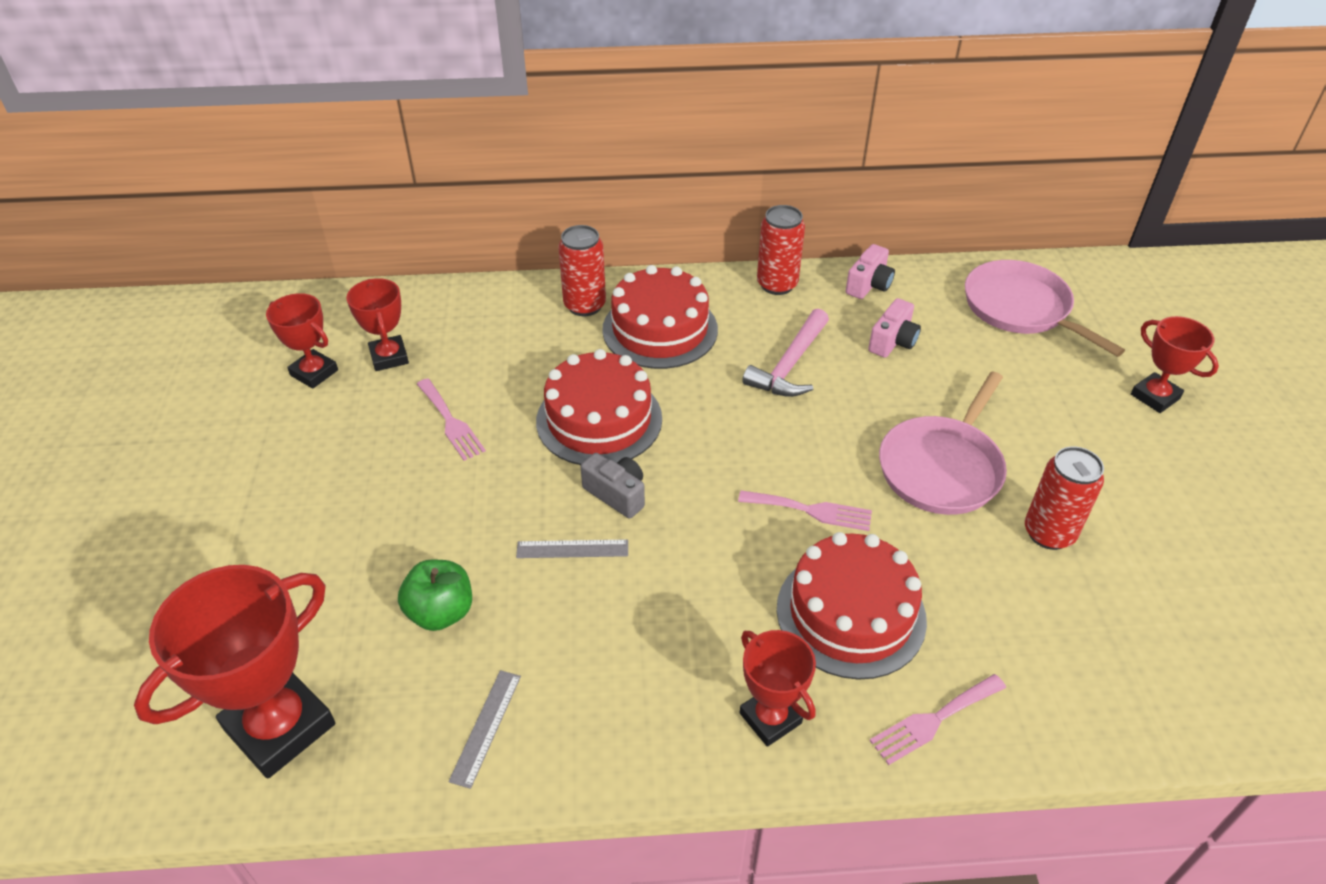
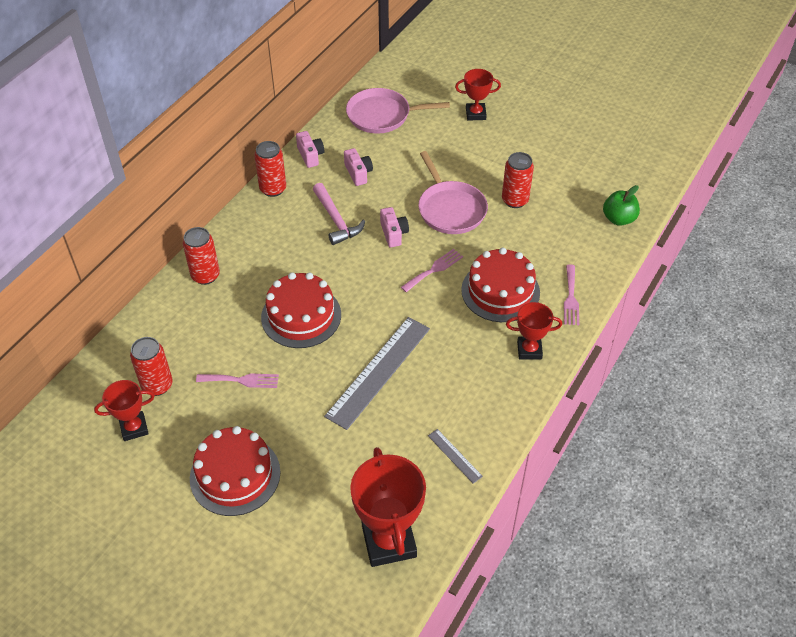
camera: 55 degrees left, 5 degrees up
red trophy [347,278,409,371] -> red can [130,337,173,396]
green apple [398,560,472,631] -> green apple moved to [603,185,640,226]
grey ruler [516,539,628,558] -> grey ruler [324,317,430,430], size x2.24
grey camera [581,453,645,519] -> none
red cake [602,265,718,369] -> red cake moved to [190,426,280,516]
none -> pink camera [380,207,409,247]

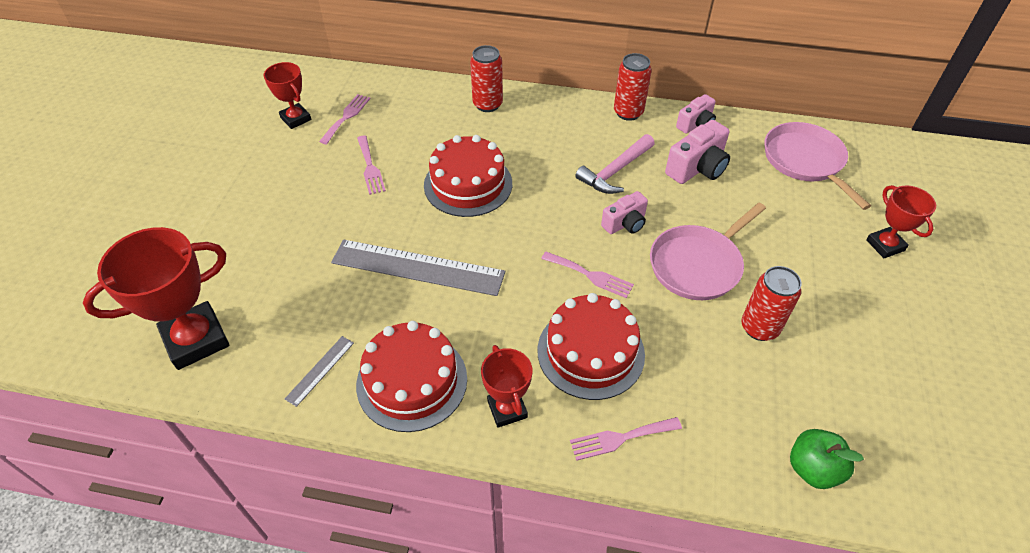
camera: 70 degrees right, 0 degrees up
red can [130,337,173,396] -> pink fork [319,94,370,144]
red cake [190,426,280,516] -> red cake moved to [356,321,467,432]
pink camera [344,148,373,186] -> pink camera [665,120,730,184], size x1.53

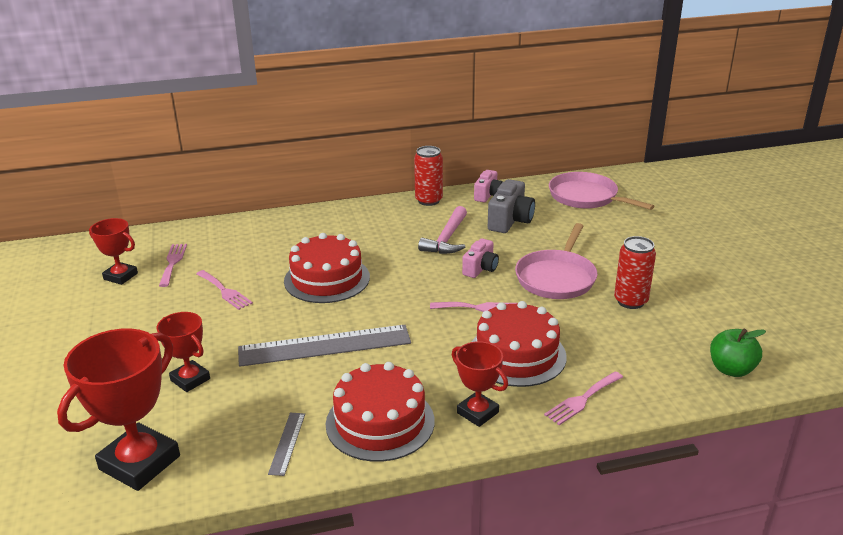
camera: 25 degrees left, 20 degrees down
red can [470,45,503,112] -> none
pink camera [665,120,730,184] -> grey camera [488,179,535,233]
red trophy [866,185,936,258] -> red trophy moved to [157,312,210,392]

